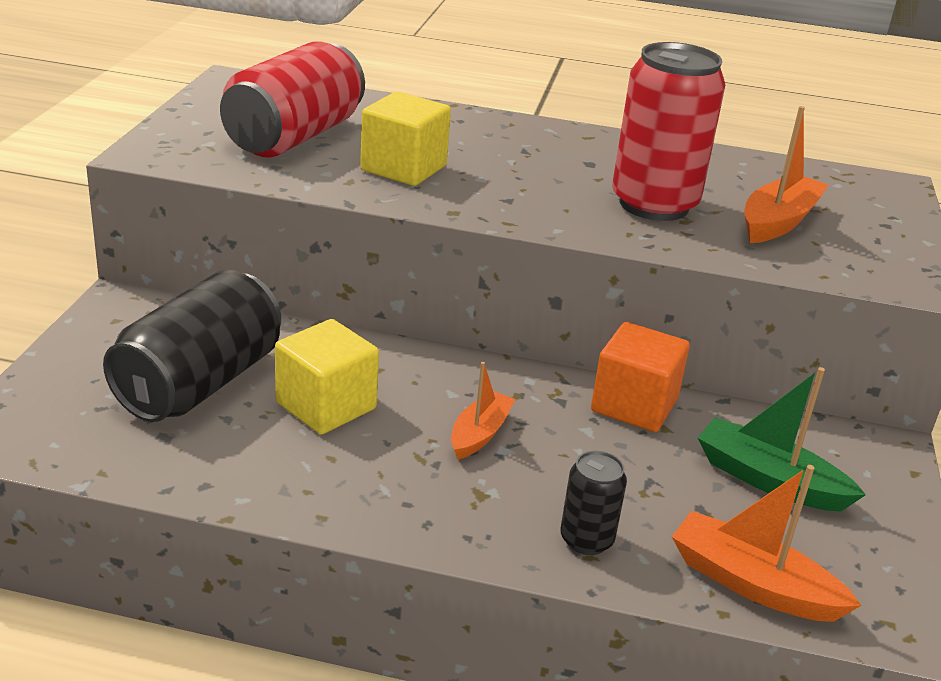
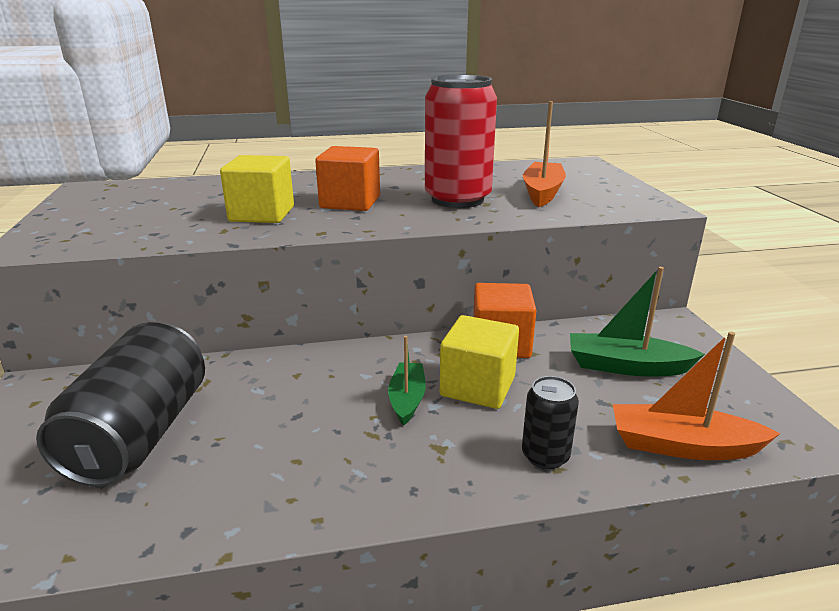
camera: 20 degrees left, 5 degrees down
red can [220,41,365,158] -> none
yellow cube [275,319,379,435] -> yellow cube moved to [440,315,519,409]
orange boat [451,362,515,460] -> green boat [388,336,426,426]
none -> orange cube [315,146,380,211]

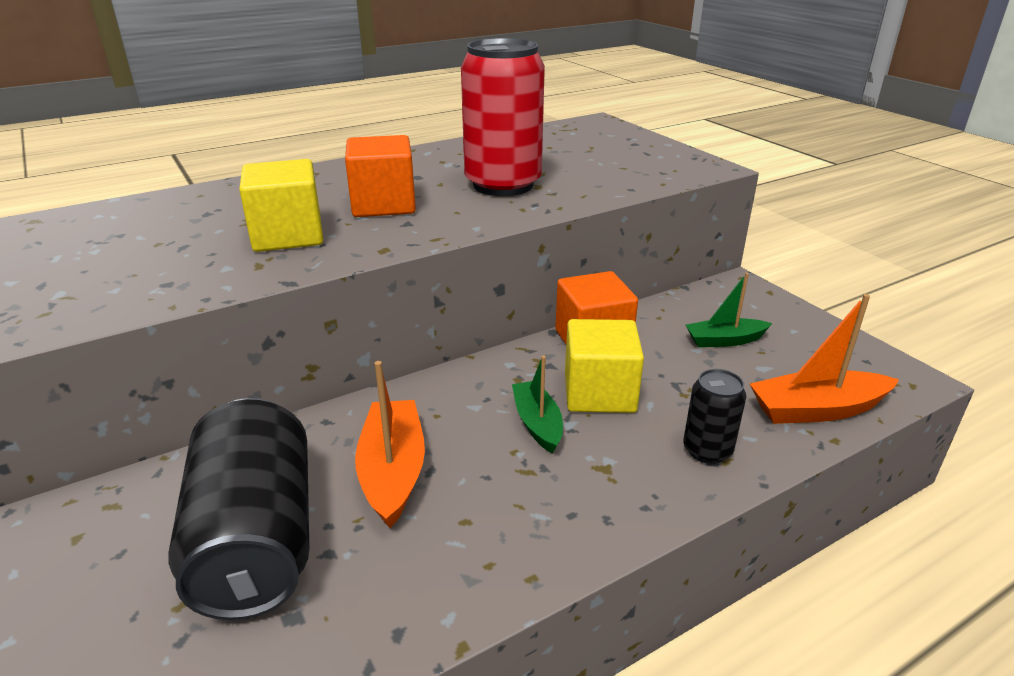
camera: 20 degrees left, 5 degrees up
orange boat [523,101,566,207] -> orange boat moved to [355,361,425,528]
green boat [570,267,705,377] -> green boat [686,273,772,347], size x0.66

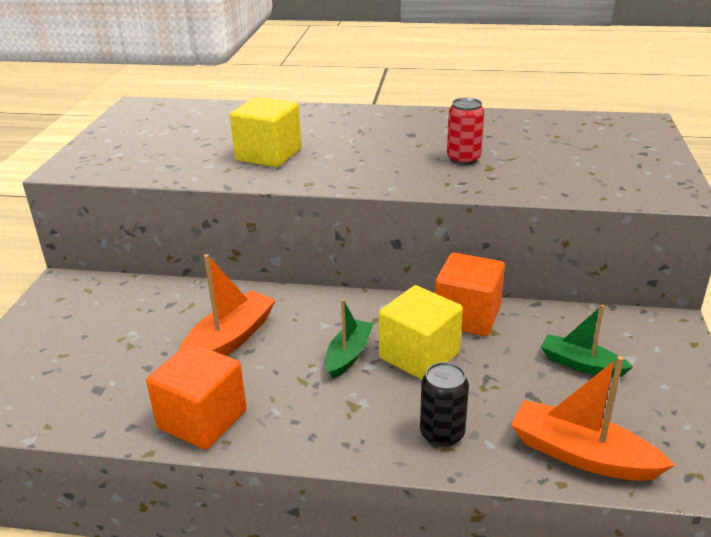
camera: 40 degrees right, 0 degrees up
black can [168,398,309,620] -> none
orange cube [345,135,416,217] -> orange cube moved to [146,343,247,450]
red can [461,38,545,196] -> red can [447,98,484,165], size x0.49

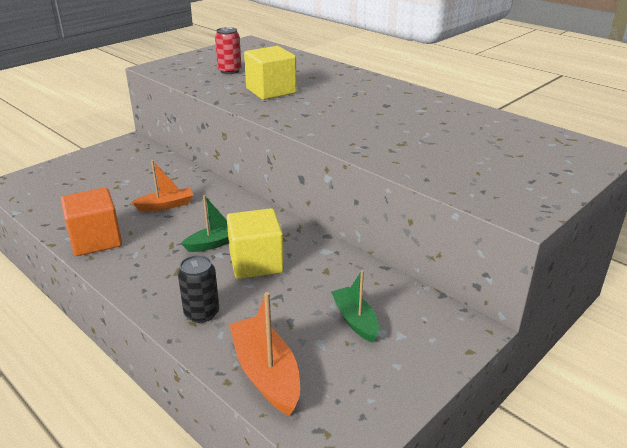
camera: 35 degrees right, 0 degrees up
orange boat [178,254,276,356] -> orange boat [131,160,193,211], size x0.66
orange cube [435,252,505,336] -> none
red can [447,98,484,165] -> red can moved to [215,27,242,74]

